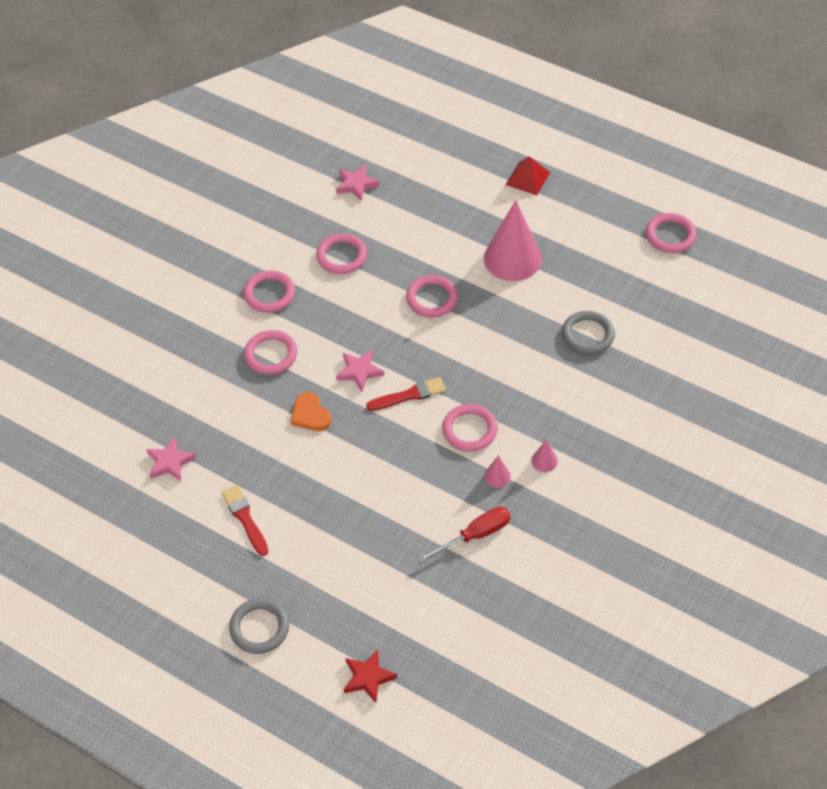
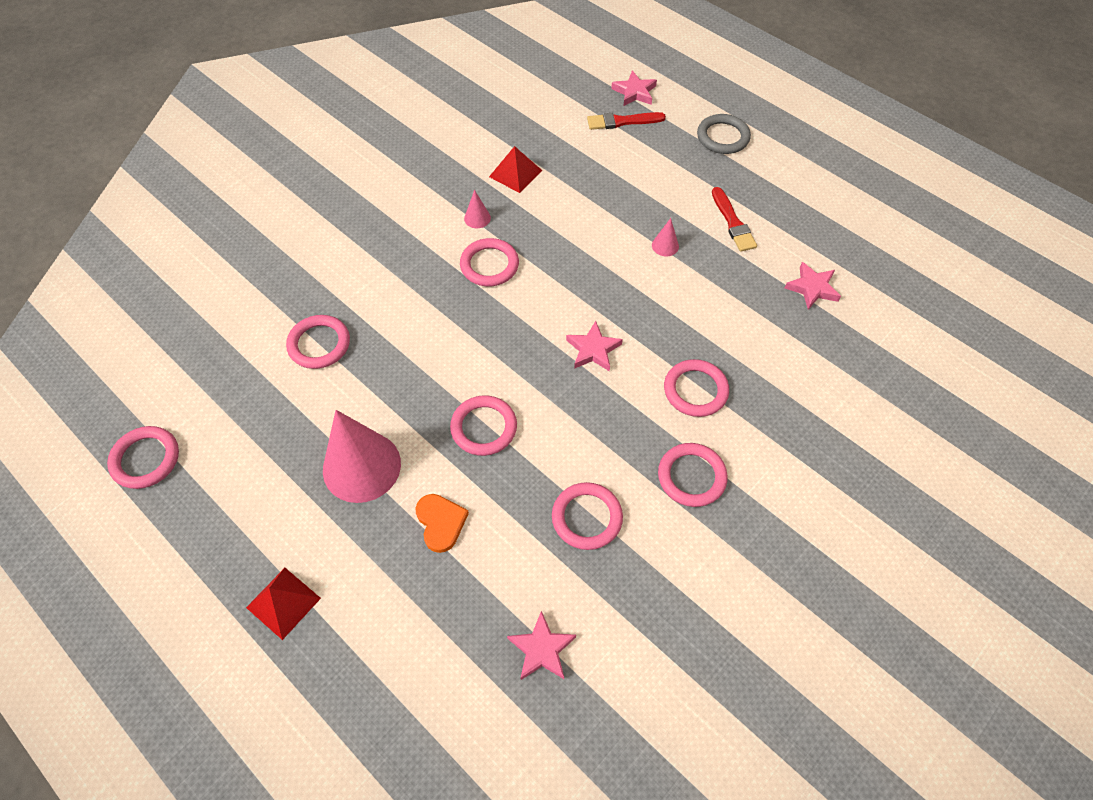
camera: 170 degrees left, 5 degrees up
orange heart [291,392,332,431] -> orange heart moved to [416,494,469,553]
red star [344,649,397,703] -> pink star [611,71,657,106]
red brush [366,377,446,411] -> red brush moved to [587,112,666,130]
red screwdriver [417,507,511,563] -> red pyramid [489,146,542,193]
pink cone [531,440,558,472] -> pink cone moved to [652,218,679,256]
grey ring [562,311,615,355] -> pink ring [286,315,350,369]

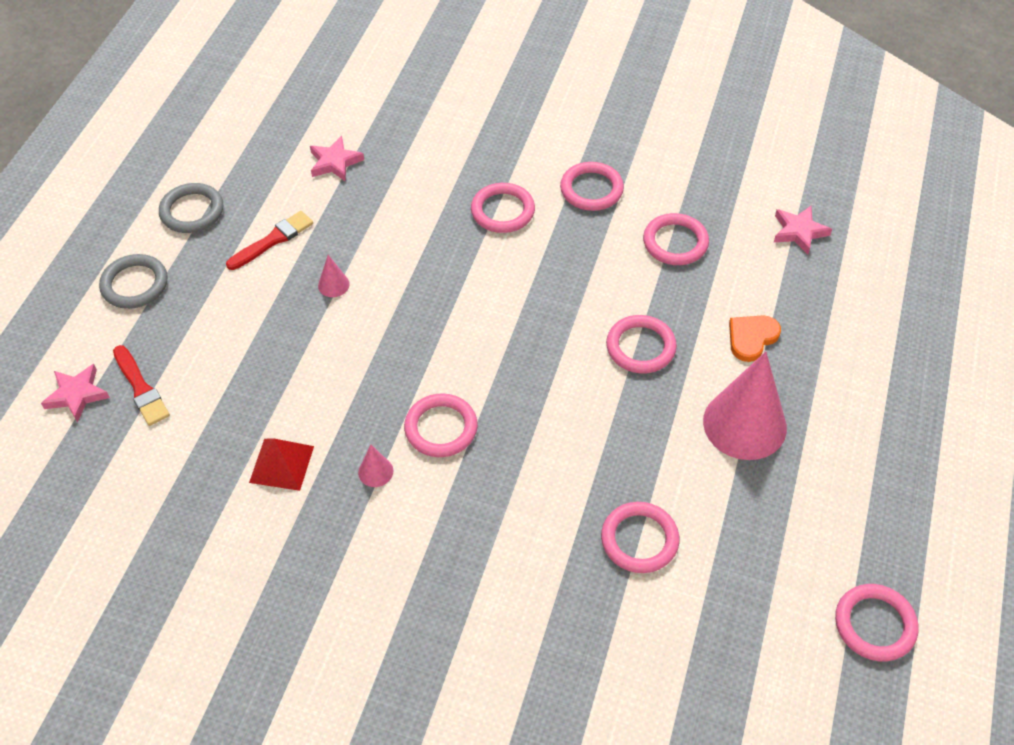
camera: 115 degrees left, 5 degrees down
red pyramid [246,568,321,640] -> none
pink star [566,321,623,372] -> none
none -> grey ring [159,183,223,233]

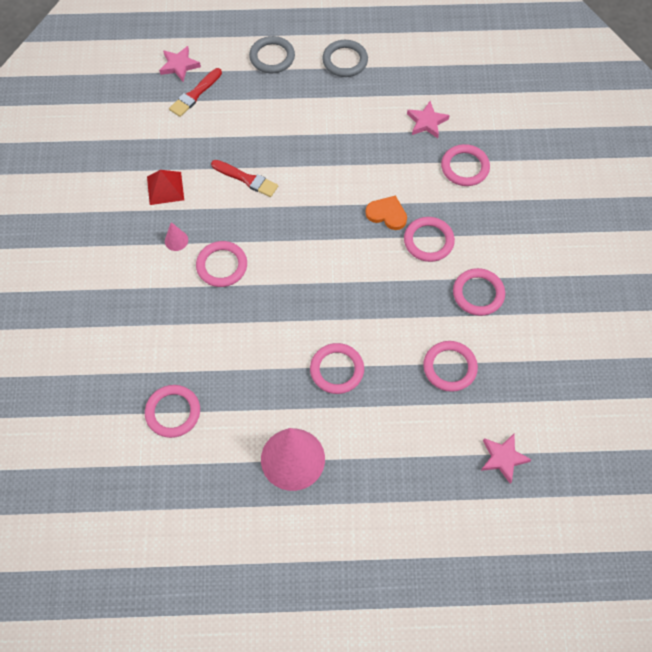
camera: 70 degrees right, 10 degrees up
red brush [226,211,313,270] -> red brush moved to [211,160,278,197]
pink cone [318,255,350,297] -> none
orange heart [729,315,781,362] -> orange heart moved to [365,195,407,230]
pink ring [835,584,918,661] -> pink ring moved to [441,144,490,186]

